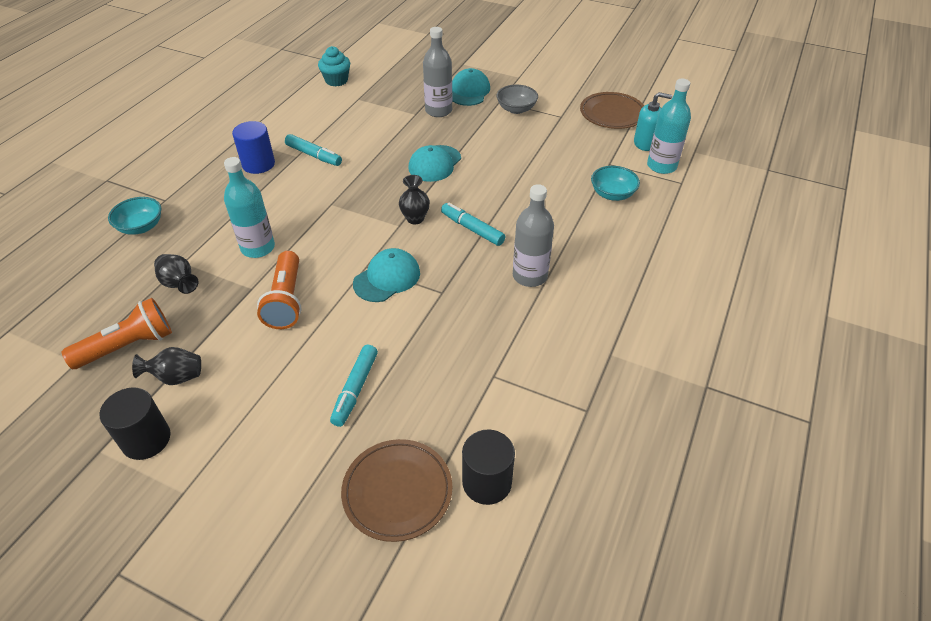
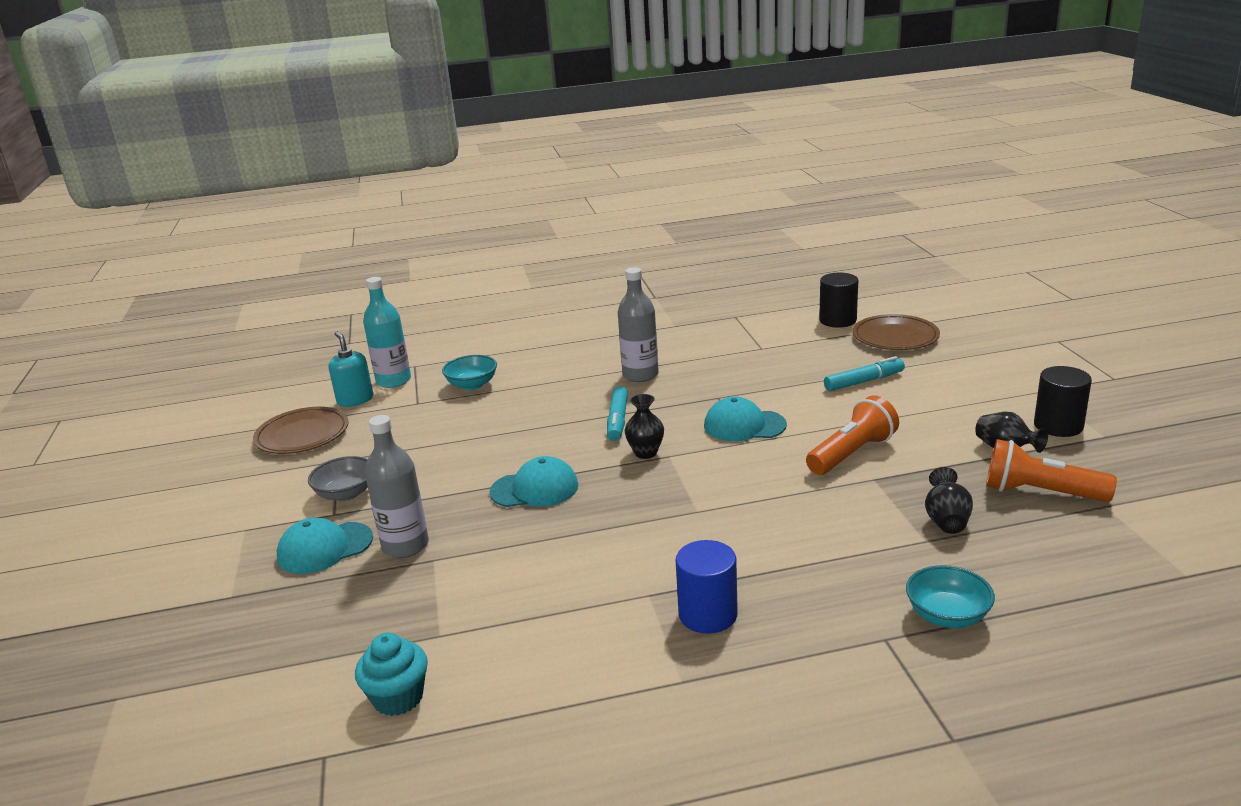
camera: 125 degrees left, 20 degrees down
turquoise bottle [224,157,275,258] -> none
turquoise marker [285,134,342,166] -> none

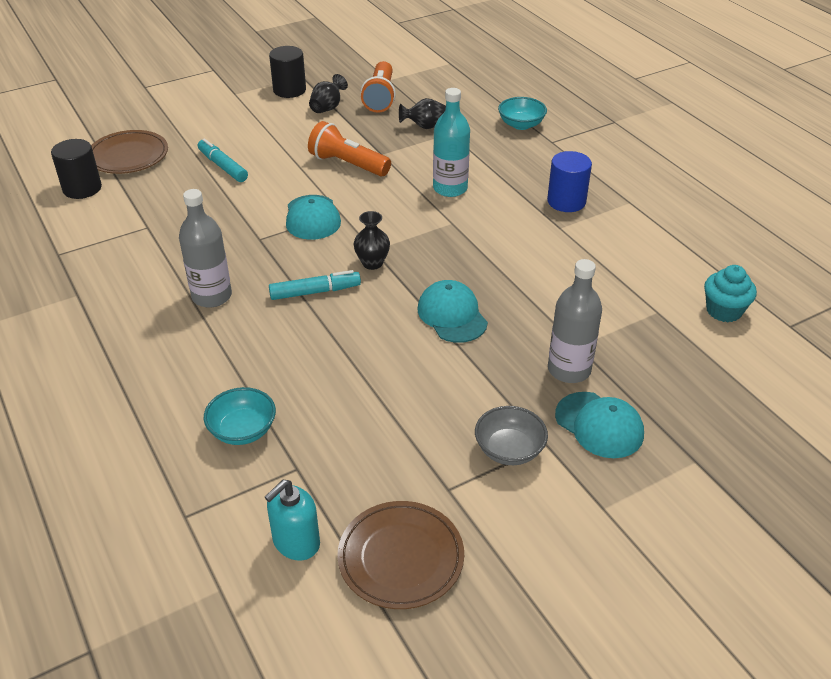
camera: 110 degrees left, 15 degrees up
turquoise bottle [363,277,411,388] -> turquoise bottle moved to [433,88,470,197]

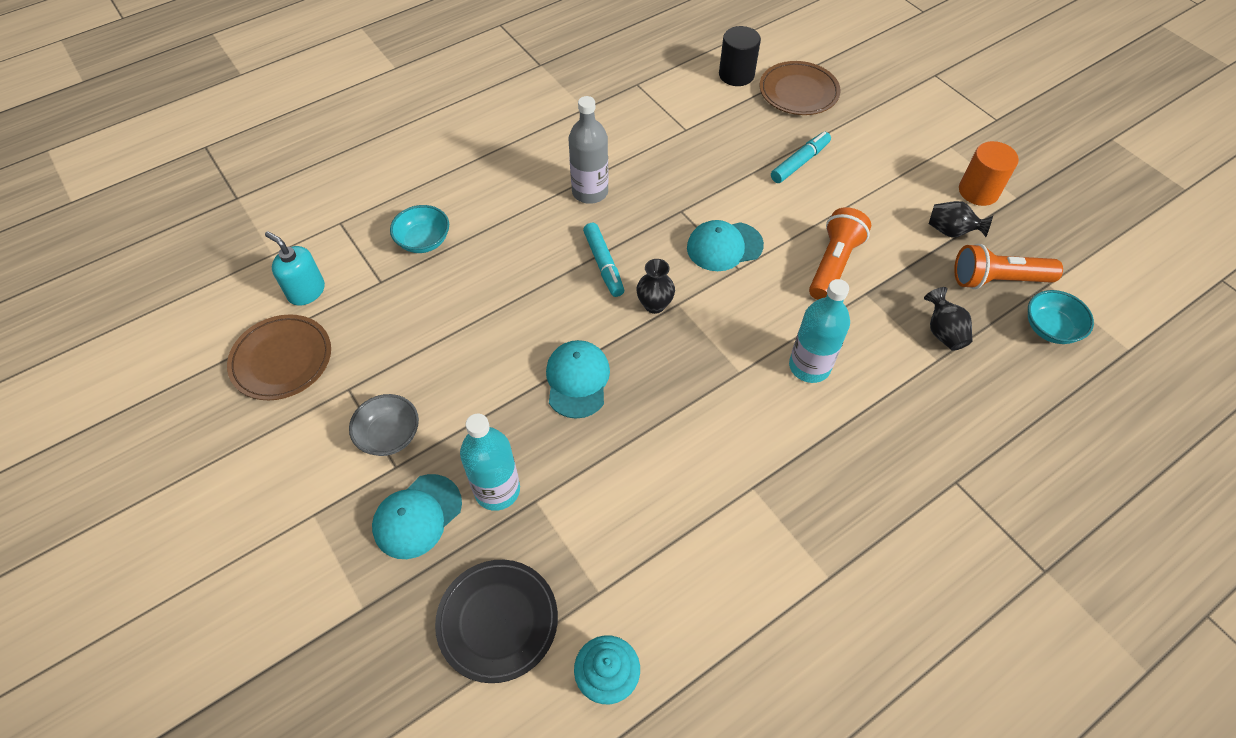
camera: 85 degrees right, 15 degrees up
black cylinder [269,46,306,98] -> orange cylinder [959,141,1019,206]
turquoise cap [418,280,488,343] -> turquoise cap turned 60 degrees counterclockwise [546,340,610,419]
turquoise bowl [498,97,547,130] -> turquoise bowl moved to [1028,290,1094,344]
blue cylinder [547,151,592,212] -> none
grey bottle [548,259,602,383] -> turquoise bottle [460,414,520,511]
none -> black plate [435,560,558,683]

